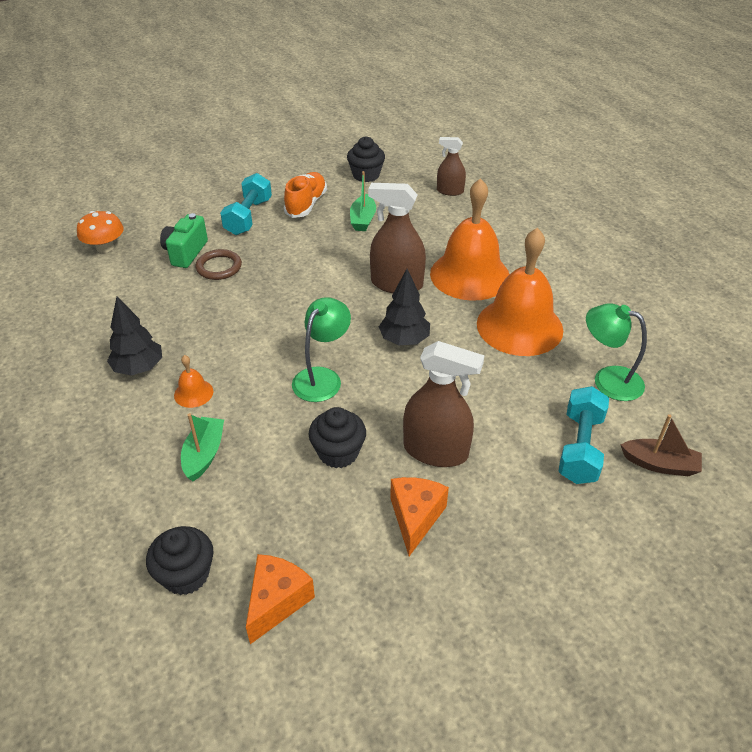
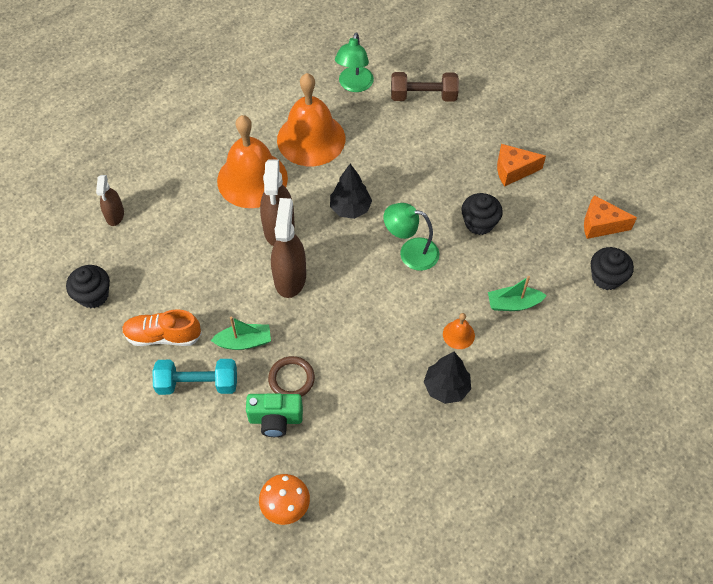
camera: 105 degrees left, 15 degrees up
green boat [350,171,376,231] -> green boat moved to [210,316,271,350]
brown spray bottle [403,341,485,467] -> brown spray bottle moved to [271,198,306,298]
turquoise dumbbell [558,386,609,484] -> brown dumbbell [391,72,459,102]
brown boat [620,414,702,476] -> none

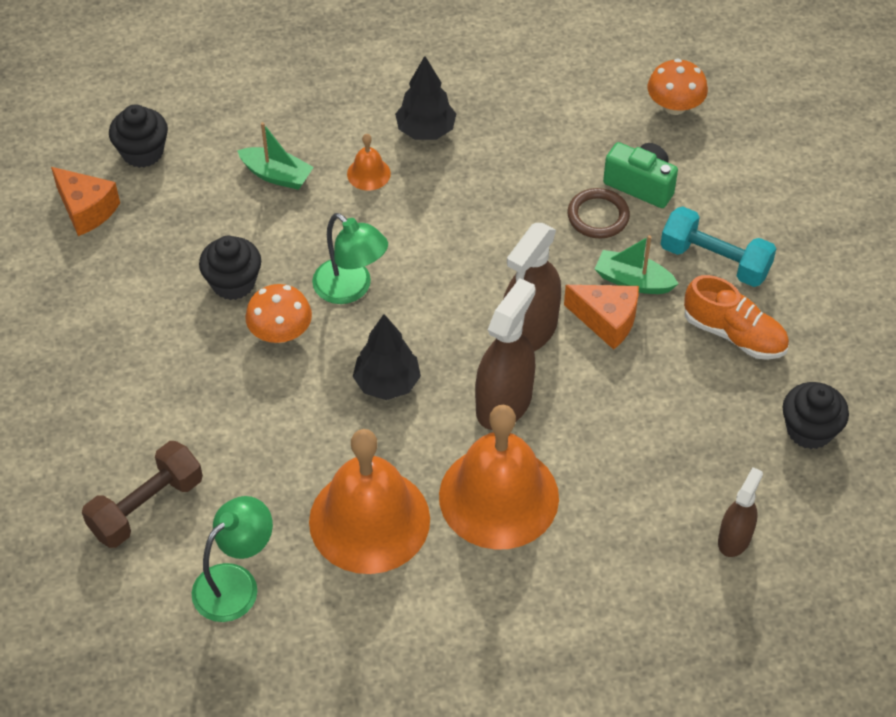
camera: 150 degrees left, 5 degrees down
brown dumbbell [391,72,459,102] -> brown dumbbell turned 75 degrees counterclockwise [82,441,203,548]
orange cheese [497,144,546,187] -> orange cheese moved to [564,285,639,350]
none -> orange mushroom [245,284,312,343]

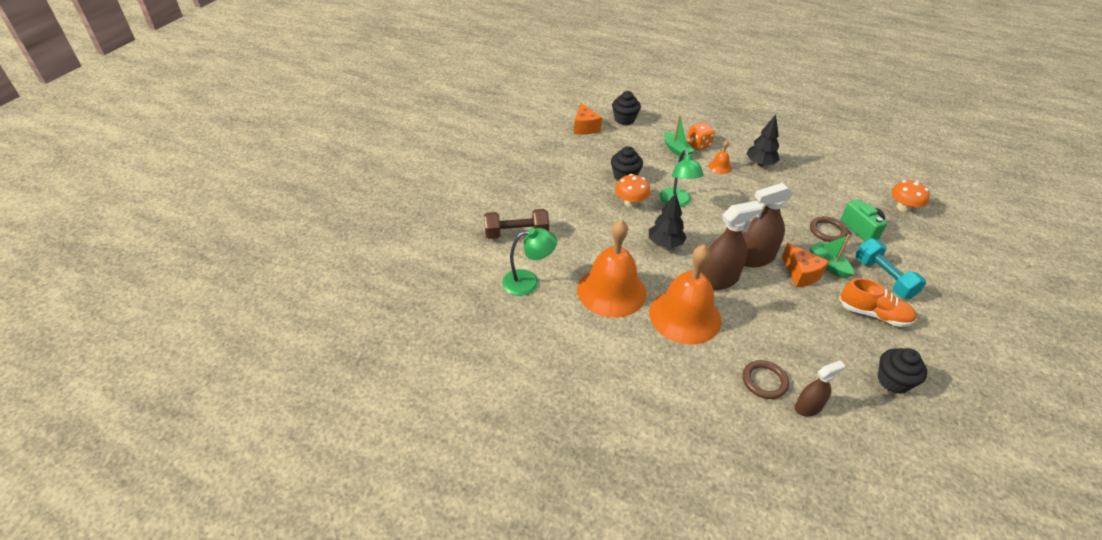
camera: 35 degrees right, 10 degrees down
orange shoe [684,275,789,360] -> orange shoe turned 45 degrees counterclockwise [839,278,917,327]
none -> orange dice [687,122,715,150]
none -> brown ring [743,360,789,399]

